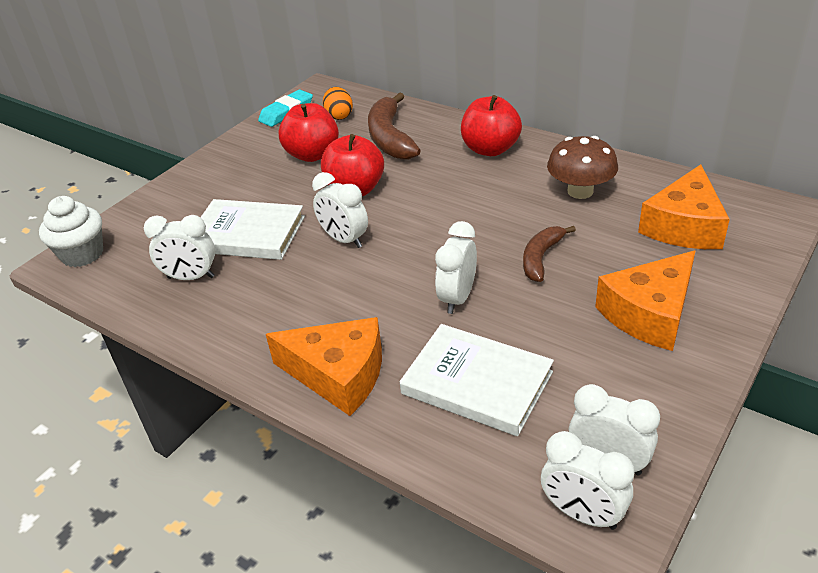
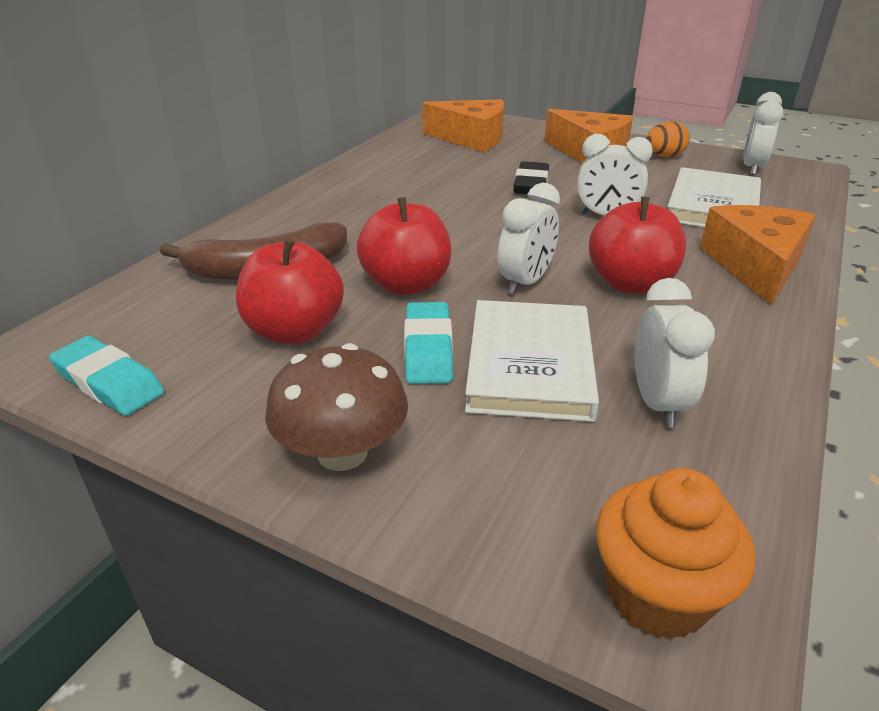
camera: 100 degrees left, 5 degrees down
white cupcake [39,196,103,267] -> orange cupcake [596,468,755,640]
orange egg [323,87,353,120] -> orange egg moved to [646,121,690,157]
red apple [461,95,522,156] -> red apple moved to [589,197,686,294]
brown banana [523,226,576,282] -> black eraser [513,161,549,194]
white clock [541,431,635,530] -> none
brown mushroom [547,136,618,199] -> brown mushroom moved to [265,343,408,471]
none -> turquoise eraser [404,302,453,384]

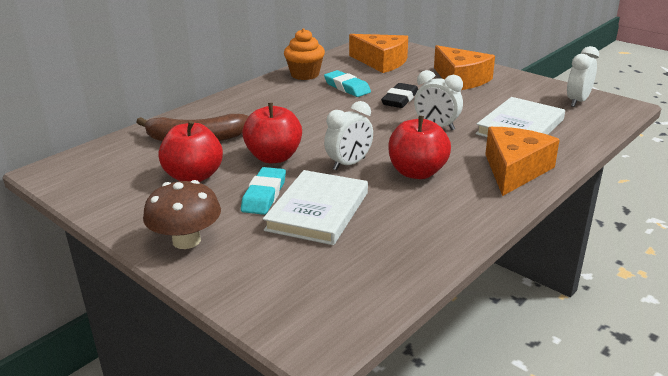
camera: 15 degrees right, 5 degrees down
turquoise eraser [49,336,165,416] -> turquoise eraser moved to [324,70,371,97]
orange cupcake [596,468,755,640] -> orange cupcake moved to [284,28,325,80]
white clock [634,278,715,428] -> none
orange egg [646,121,690,157] -> none

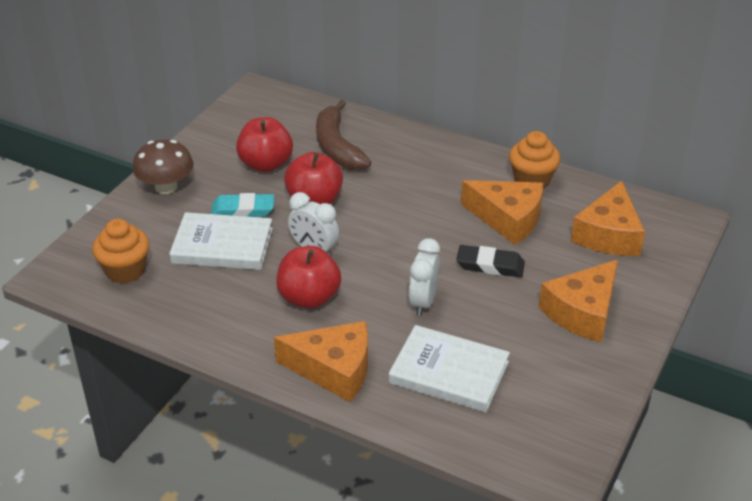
camera: 75 degrees right, 10 degrees up
turquoise eraser [324,70,371,97] -> orange cheese [461,180,543,245]
white clock [567,46,599,107] -> none
none -> orange cupcake [92,219,149,284]

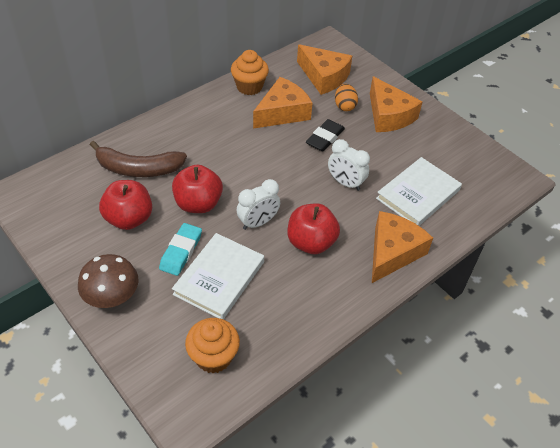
camera: 70 degrees left, 10 degrees up
none -> orange egg [335,84,358,111]

